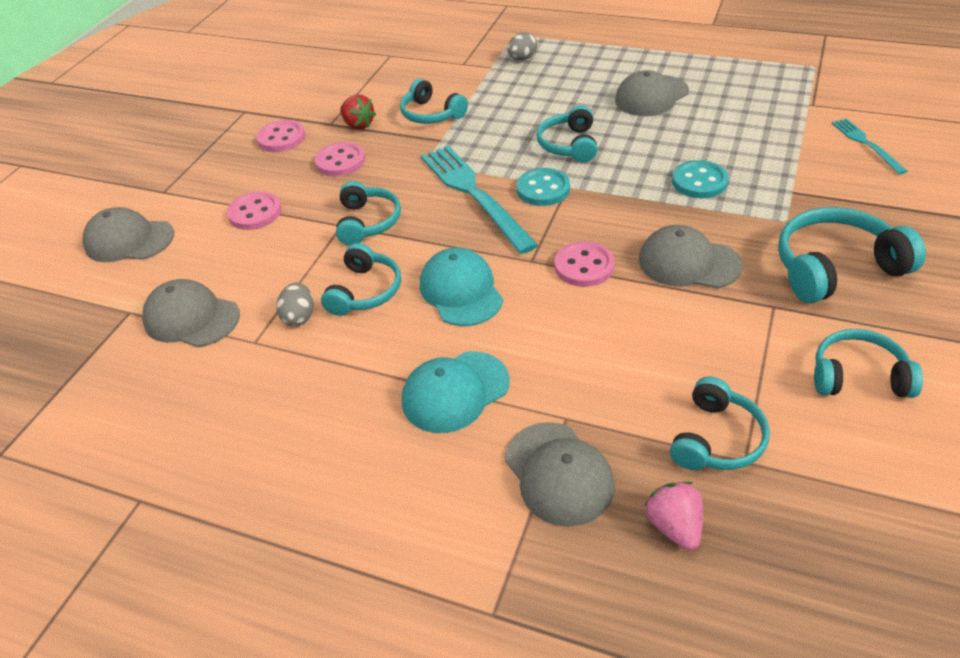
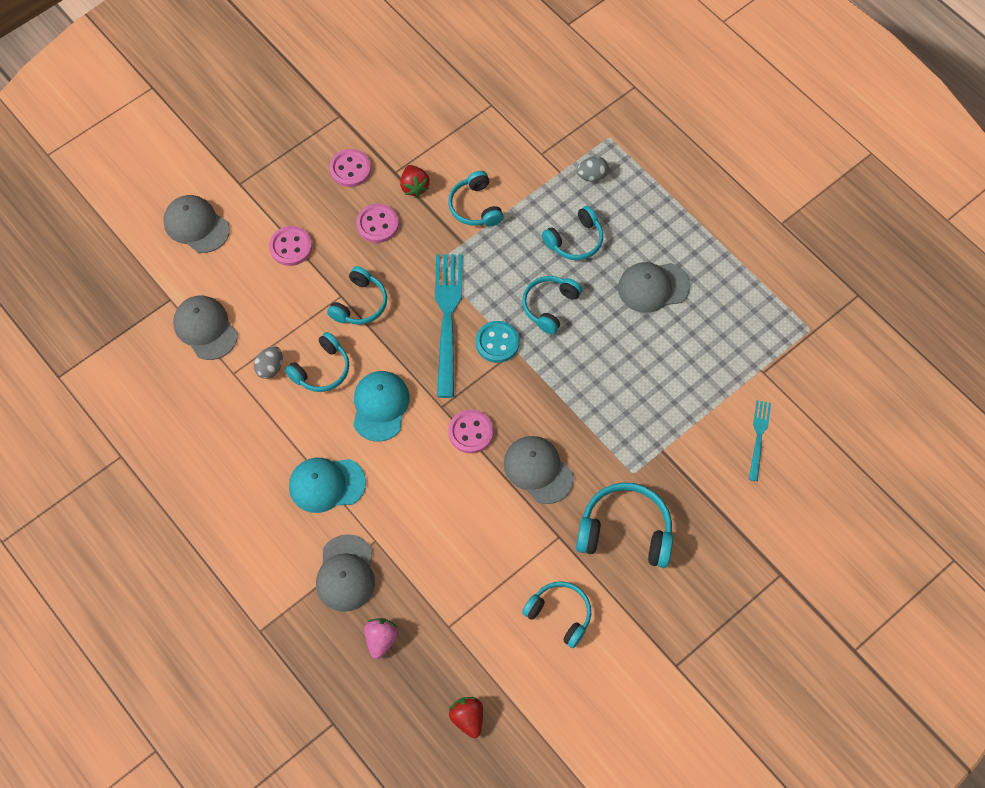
camera: 25 degrees right, 20 degrees up
turquoise headphones [670,377,770,470] -> turquoise headphones moved to [542,206,603,260]
turquoise button [672,160,728,198] -> none
none -> red strawberry [449,697,483,738]

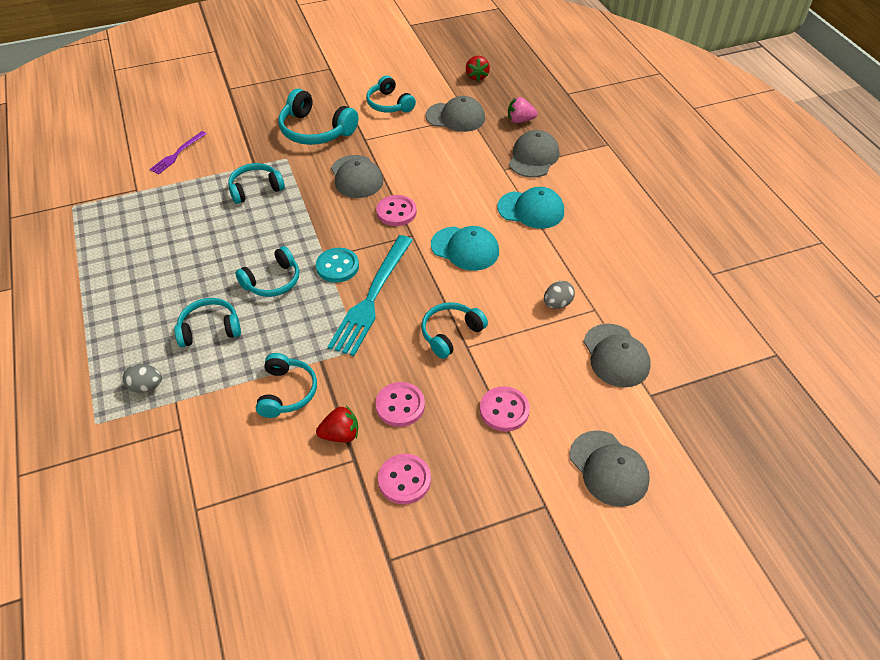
camera: 160 degrees left, 15 degrees down
turquoise headphones [285,332,349,392] -> turquoise headphones moved to [228,163,285,204]
turquoise cap [353,371,410,442] -> turquoise cap turned 90 degrees counterclockwise [431,226,499,271]
pink strawberry [364,618,398,659] -> pink strawberry turned 60 degrees clockwise [508,97,538,123]
red strawberry [400,165,430,197] -> red strawberry turned 75 degrees clockwise [316,406,358,443]
grey cap [618,262,691,313] -> grey cap moved to [426,96,485,132]
turquoise fork [749,400,771,481] -> purple fork [149,131,207,174]

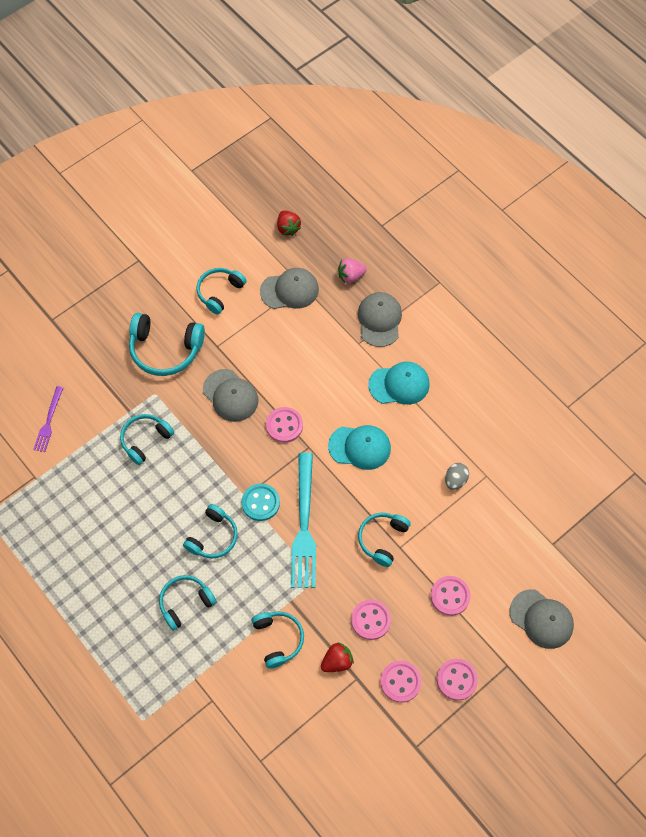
camera: 20 degrees left, 15 degrees up
grey egg [123,364,162,393] -> none
turquoise headphones [366,76,416,113] -> turquoise headphones turned 90 degrees clockwise [197,268,247,315]
grey cap [583,324,651,388] -> none
none -> pink button [437,659,478,701]

